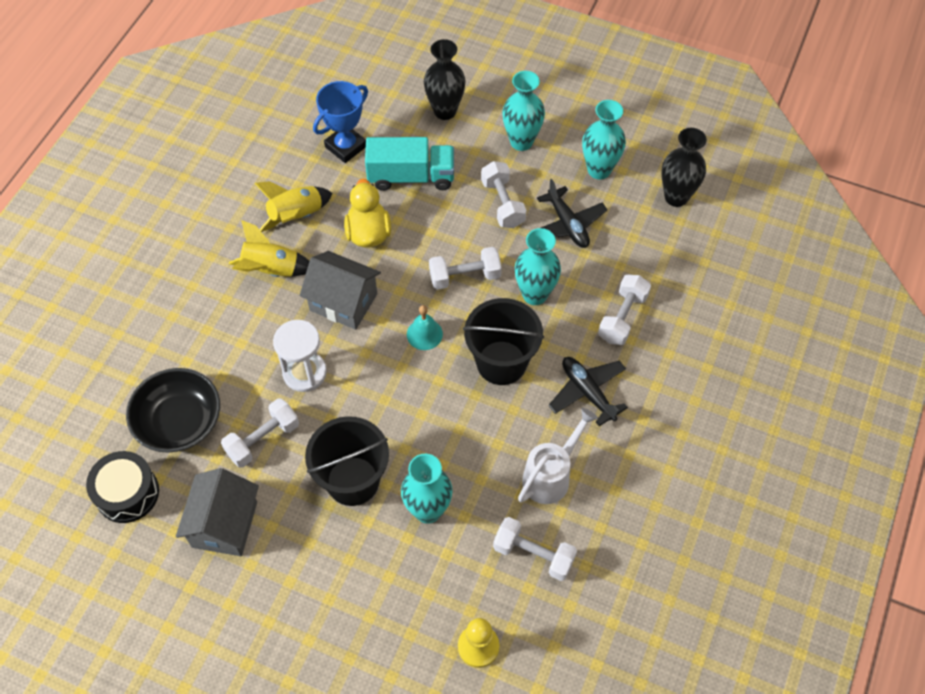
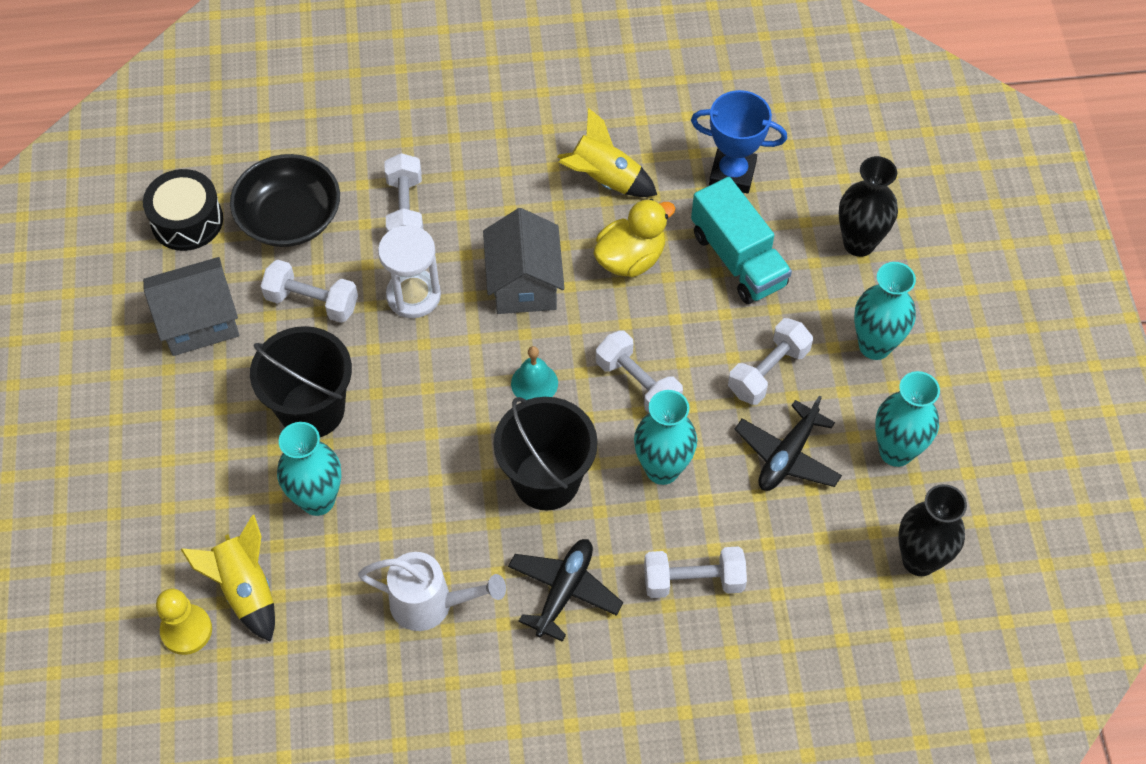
camera: 60 degrees right, 0 degrees up
yellow rocket [229,220,309,277] -> yellow rocket moved to [181,515,275,642]
white dumbbell [493,517,577,581] -> white dumbbell moved to [384,153,423,232]

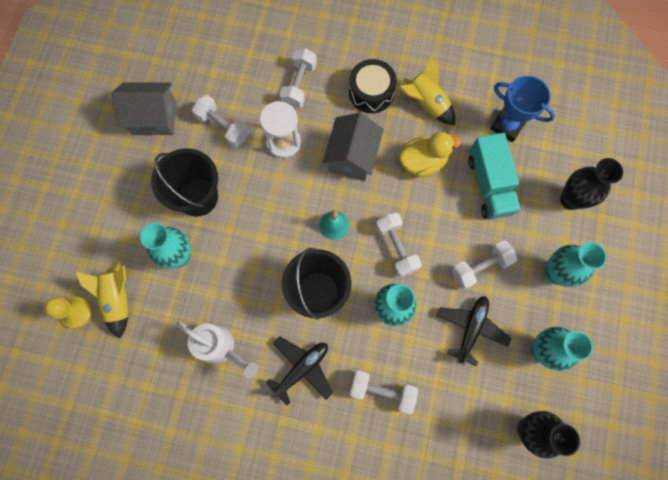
camera: 20 degrees right, 15 degrees up
black drum [143,169,223,251] -> black drum moved to [349,59,397,113]
black bowl [230,154,340,247] -> none
black plane [734,396,842,491] -> black plane turned 150 degrees clockwise [437,296,511,366]

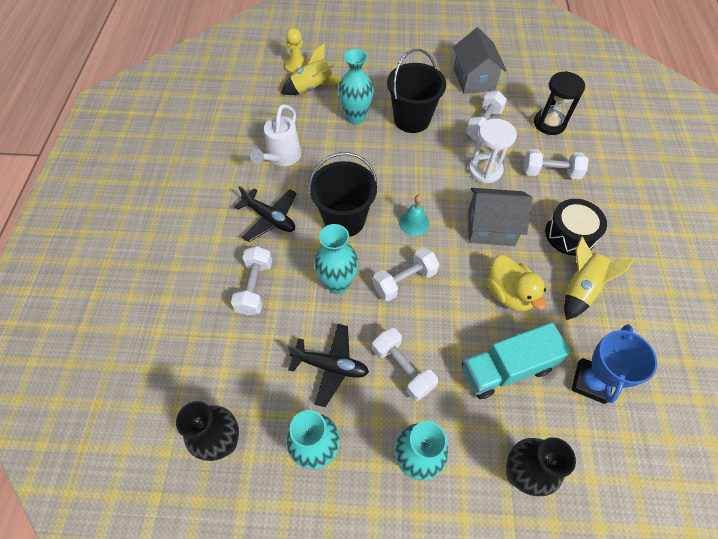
camera: 80 degrees right, 15 degrees down
none -> black hourglass [534,71,585,135]

